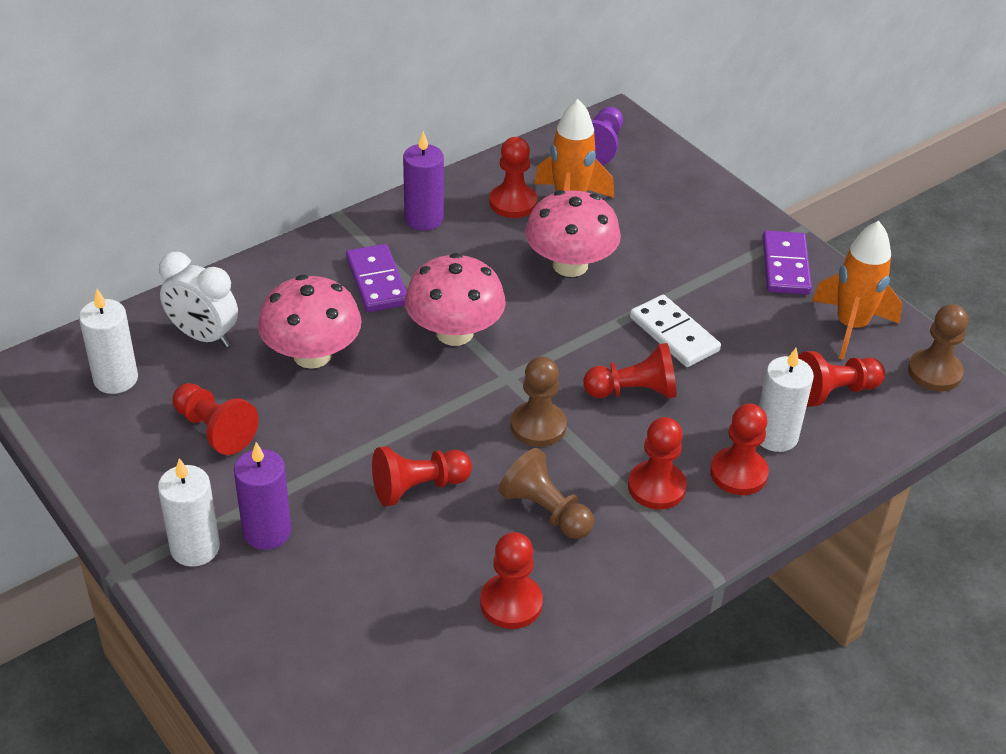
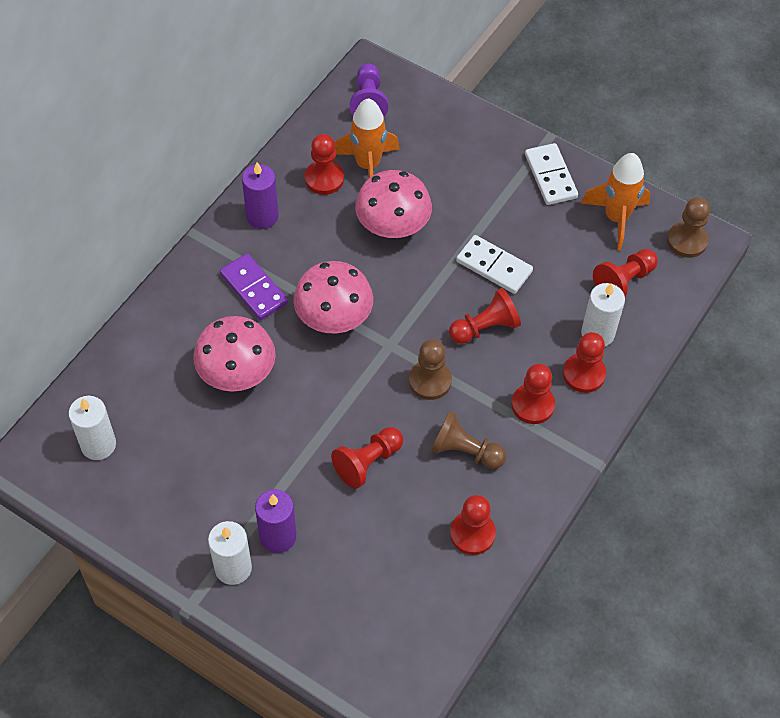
camera: 20 degrees left, 15 degrees up
white clock [159,252,238,347] -> none
red pawn [173,383,259,455] -> none
purple domino [763,231,812,295] -> white domino [525,143,578,205]

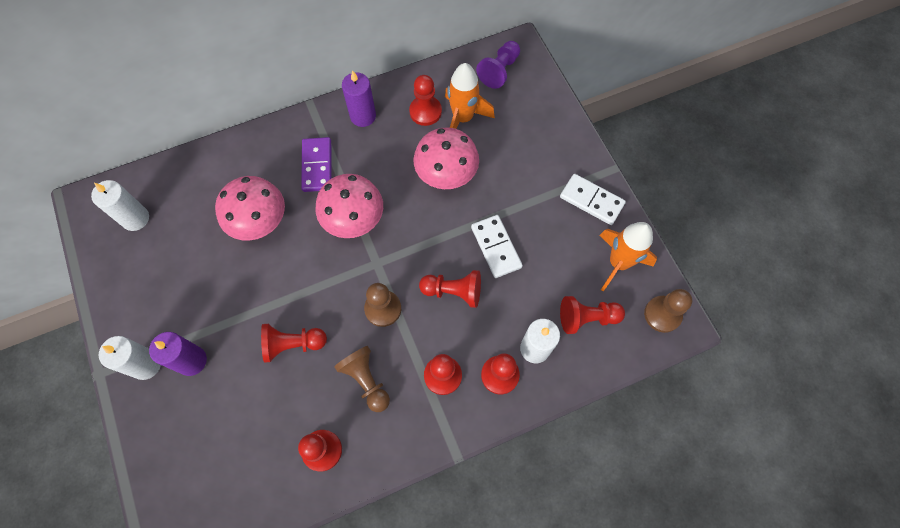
camera: 35 degrees right, 10 degrees up
white domino [525,143,578,205] -> white domino turned 75 degrees counterclockwise [560,174,626,225]

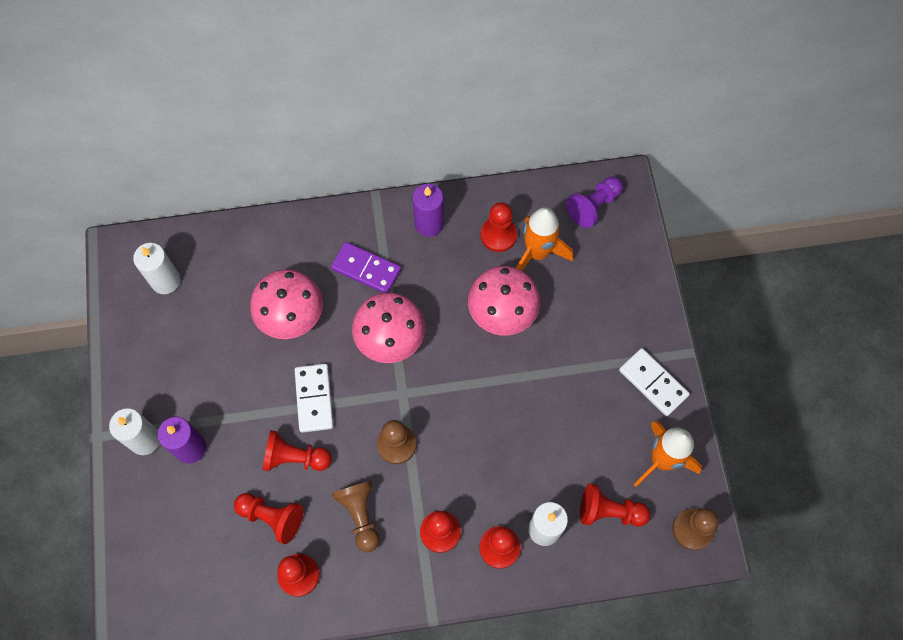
camera: 15 degrees right, 0 degrees up
purple domino [301,137,332,192] -> purple domino turned 75 degrees counterclockwise [331,242,401,293]
red pawn [419,270,481,308] -> red pawn moved to [234,493,303,544]
white domino [471,215,523,278] -> white domino moved to [295,364,333,433]

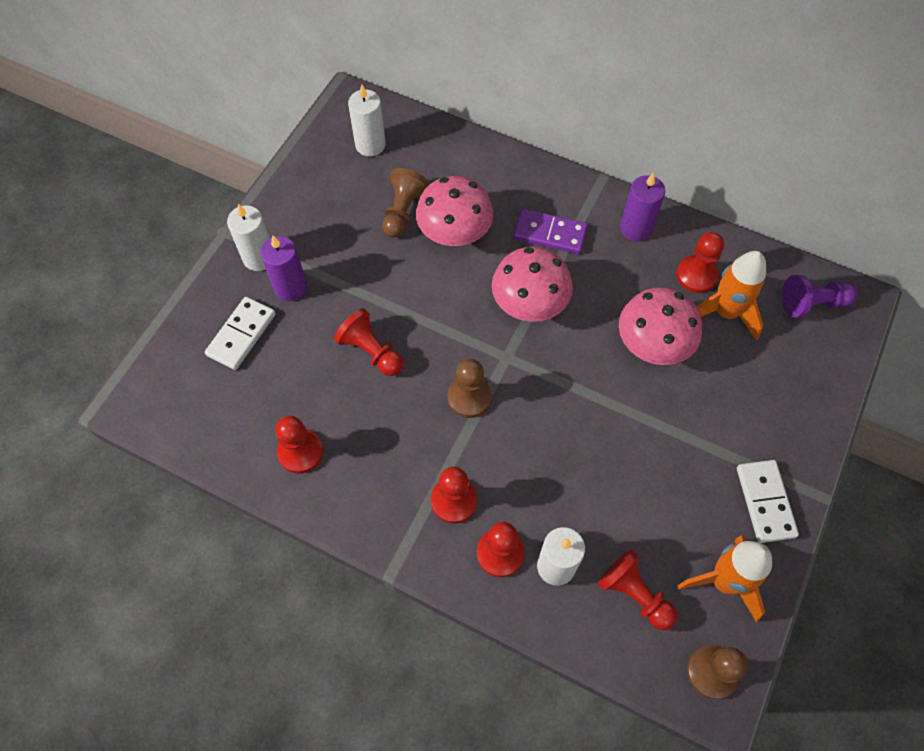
camera: 35 degrees right, 5 degrees down
red pawn [234,493,303,544] -> none
white domino [295,364,333,433] -> white domino moved to [205,297,276,370]
purple domino [331,242,401,293] -> purple domino turned 45 degrees counterclockwise [513,209,588,254]
brown pawn [332,481,380,552] -> brown pawn moved to [382,168,429,237]

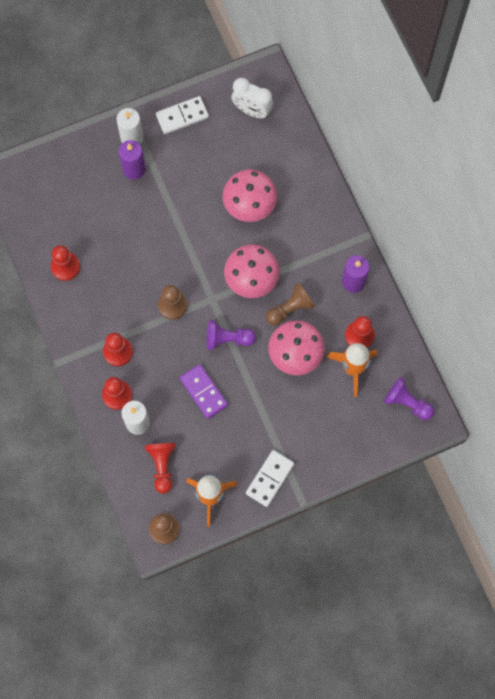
camera: 40 degrees right, 10 degrees up
white domino [205,297,276,370] -> white domino moved to [156,96,209,134]
red pawn [334,308,404,376] -> none
white candle [348,85,386,156] -> white clock [232,78,273,118]
brown pawn [382,168,429,237] -> brown pawn moved to [266,282,315,325]
purple domino [513,209,588,254] -> purple domino moved to [179,364,228,419]
none -> purple pawn [206,320,256,350]

